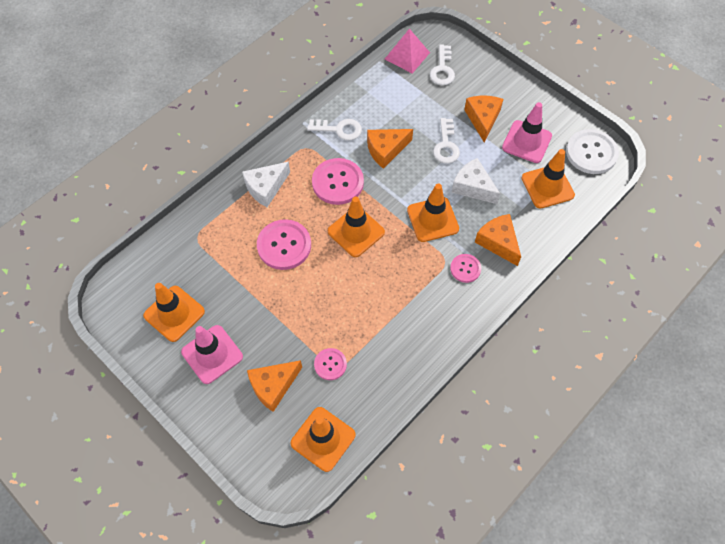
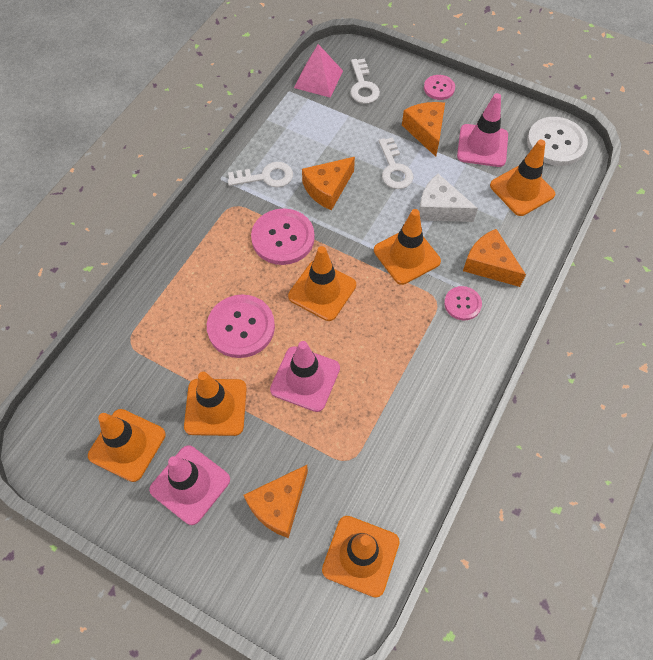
camera: 15 degrees left, 0 degrees up
white cheese [242,162,290,207] -> none
pink button [314,348,347,380] -> pink button moved to [424,75,455,100]
none -> orange traffic cone [184,372,247,436]
none -> pink traffic cone [270,341,340,412]

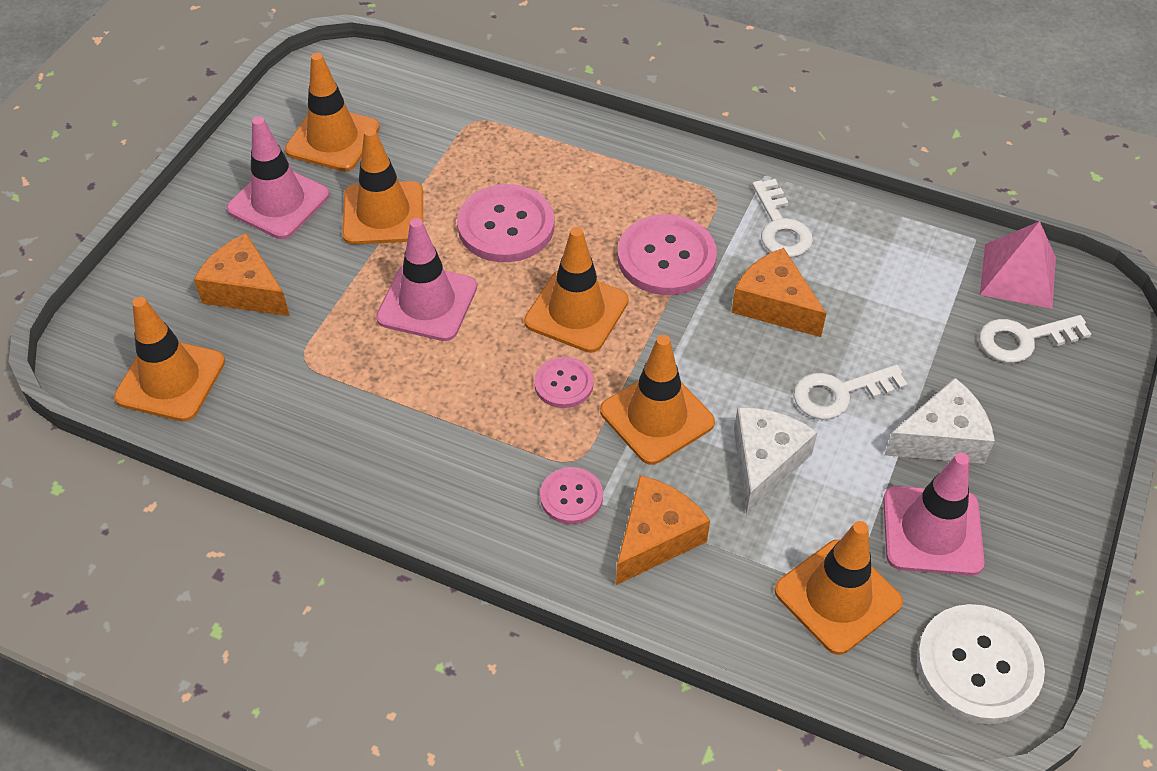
camera: 85 degrees right, 10 degrees down
orange cheese [402,102,445,157] -> white cheese [885,378,995,464]
pink button [424,75,455,100] -> pink button moved to [534,357,594,408]

